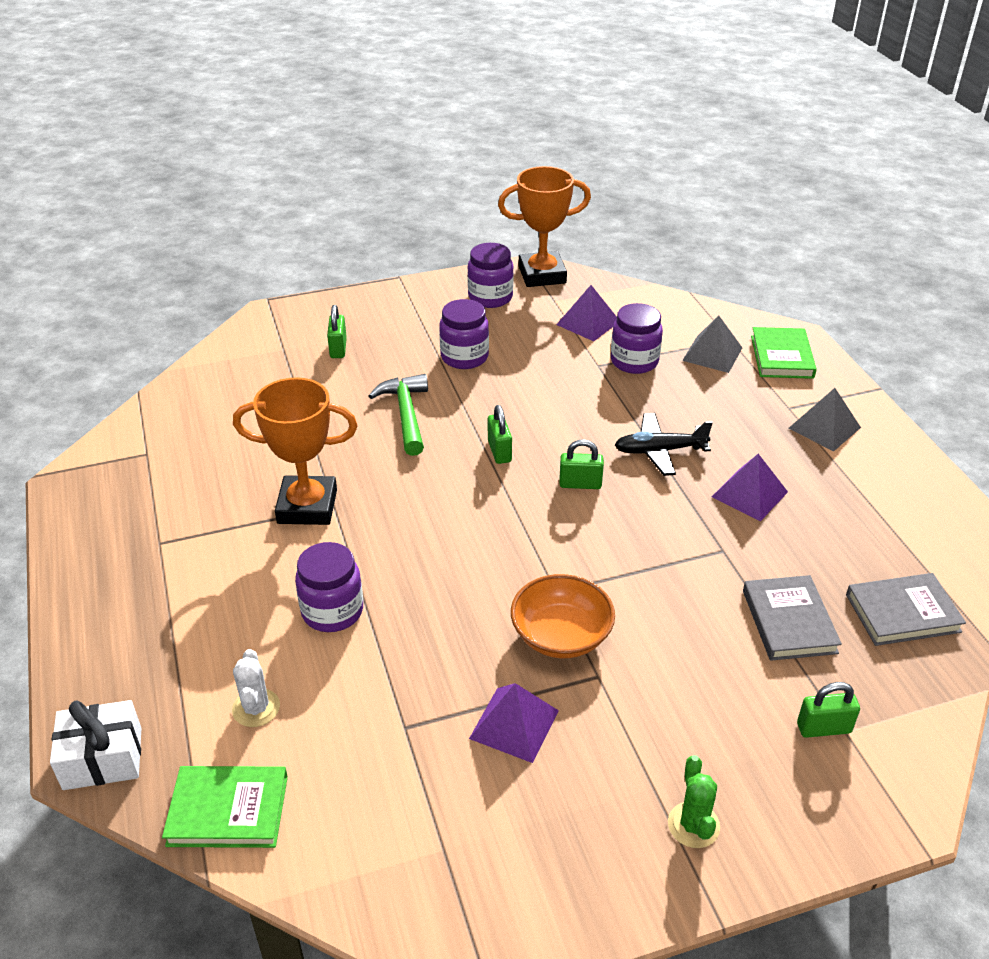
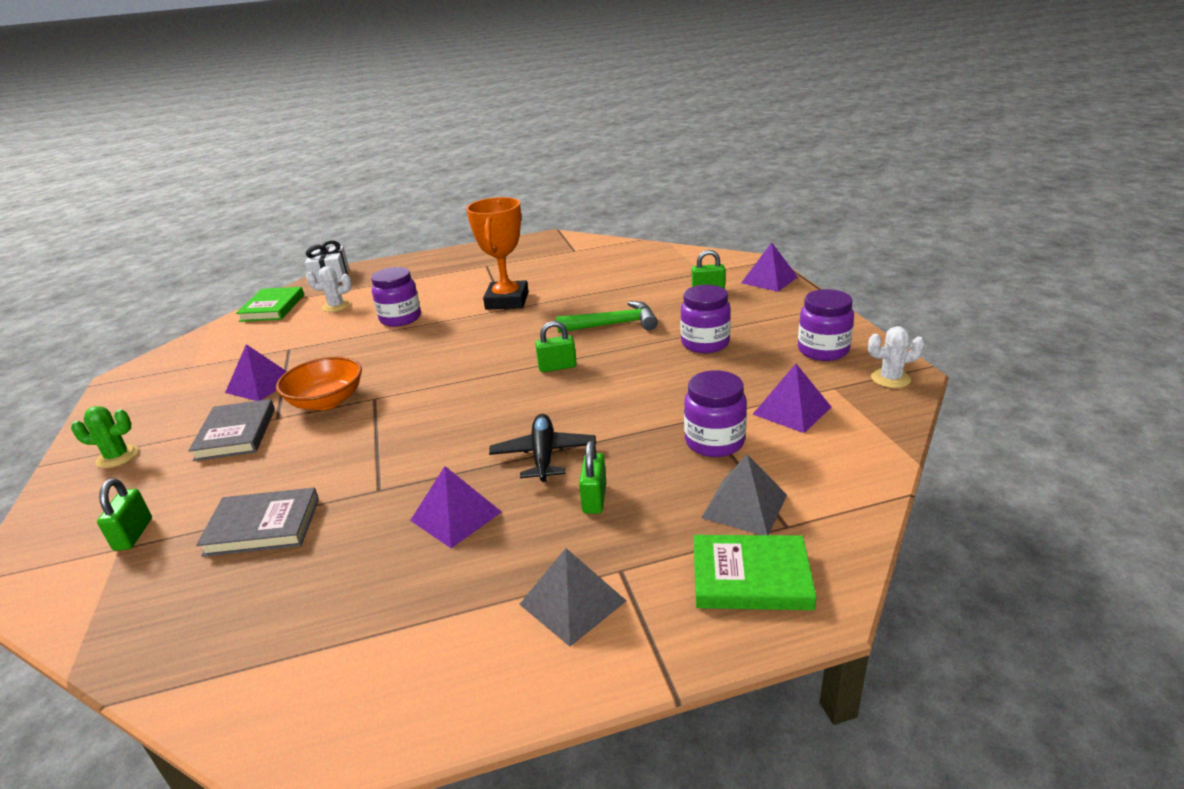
camera: 95 degrees right, 10 degrees down
orange trophy [498,166,591,287] -> white cactus [868,326,925,388]
green padlock [559,439,604,489] -> green padlock moved to [579,441,606,514]
grey book [846,573,966,646] -> grey book moved to [188,399,275,461]
none -> purple pyramid [741,242,798,292]

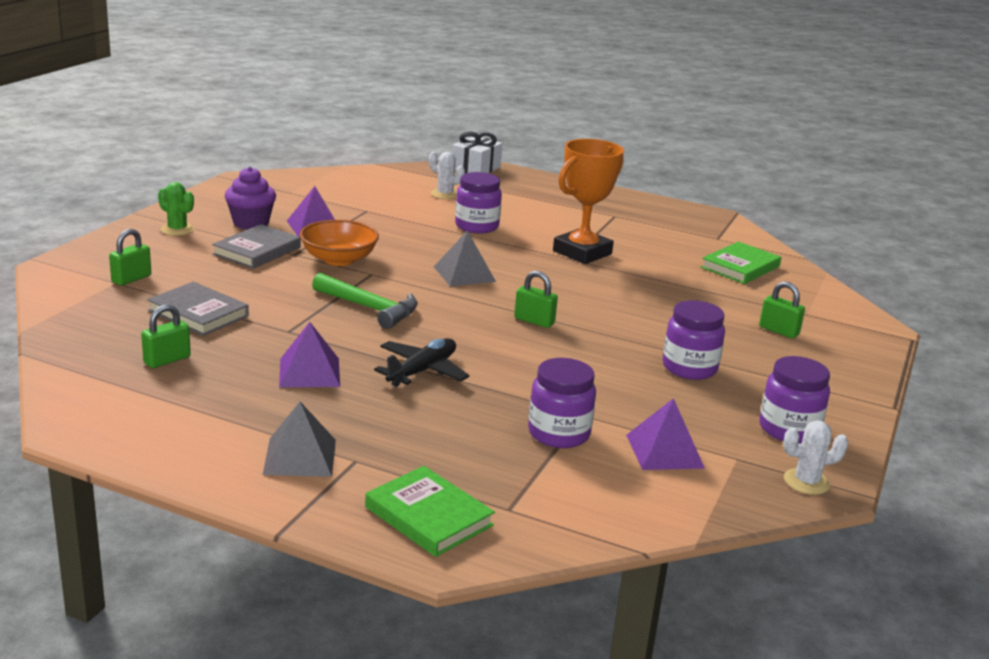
camera: 35 degrees right, 5 degrees down
green book [236,287,304,322] -> green book moved to [701,242,781,284]
green hammer [556,301,658,333] -> green hammer moved to [312,273,418,329]
green padlock [579,441,606,514] -> green padlock moved to [141,304,191,368]
grey pyramid [701,454,787,535] -> grey pyramid moved to [434,230,496,286]
purple pyramid [741,242,798,292] -> none
white cactus [868,326,925,388] -> white cactus turned 45 degrees counterclockwise [783,420,848,495]
none -> purple cupcake [225,167,276,229]

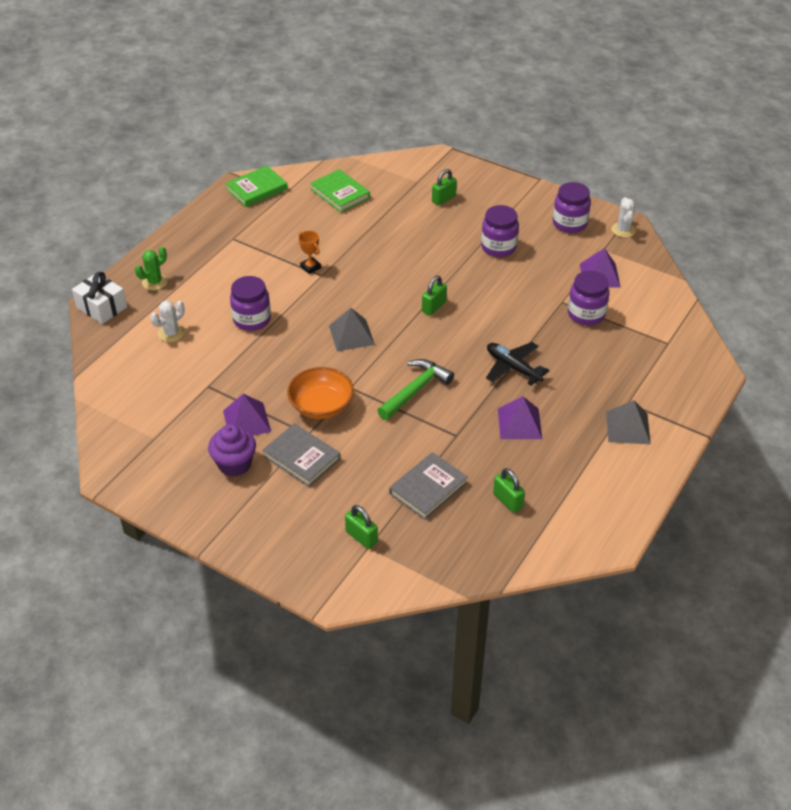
camera: 80 degrees left, 20 degrees up
green cactus [158,182,195,236] -> green cactus moved to [135,247,168,290]
green book [365,466,495,557] -> green book moved to [225,166,288,207]
orange trophy [553,139,624,264] -> orange trophy [299,231,321,274], size x0.45

